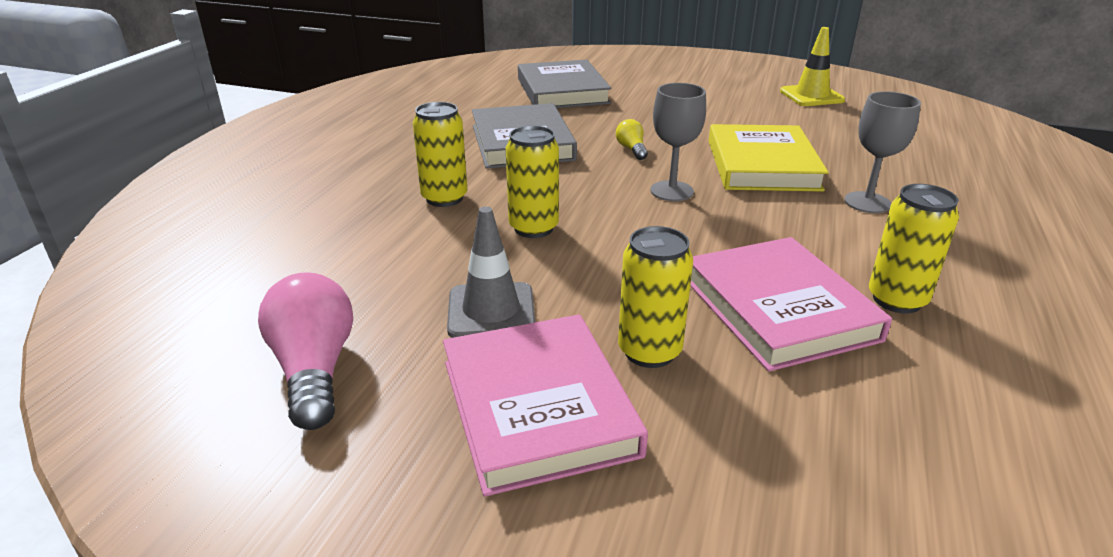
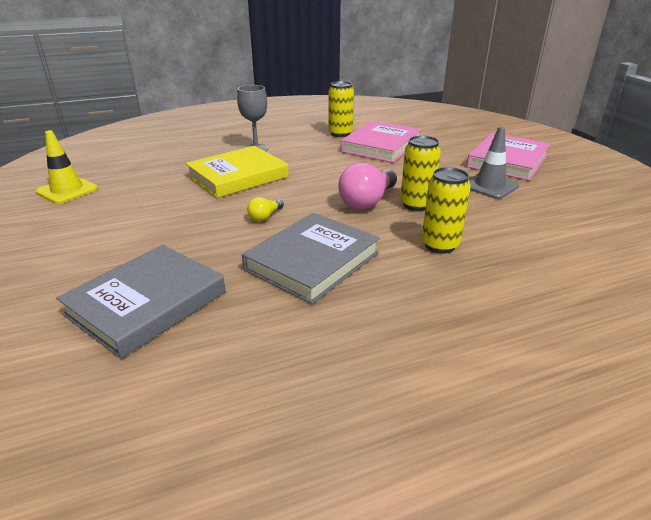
camera: 130 degrees left, 0 degrees up
pink light bulb [258,272,353,430] -> pink light bulb moved to [338,163,397,210]
yellow can [618,226,693,368] -> none
grey goblet [650,83,706,201] -> none

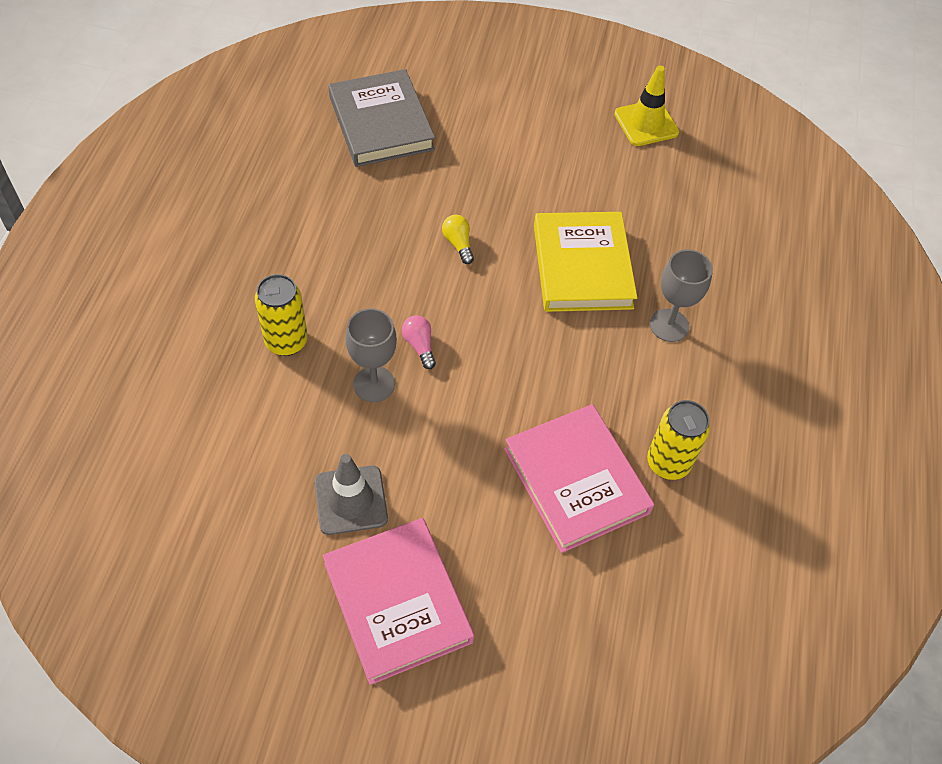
camera: 120 degrees right, 25 degrees up
grey book [242,213,380,304] -> none
pink light bulb [338,163,397,210] -> pink light bulb [402,315,436,369], size x0.50
yellow can [401,135,441,211] -> grey goblet [345,308,397,402]

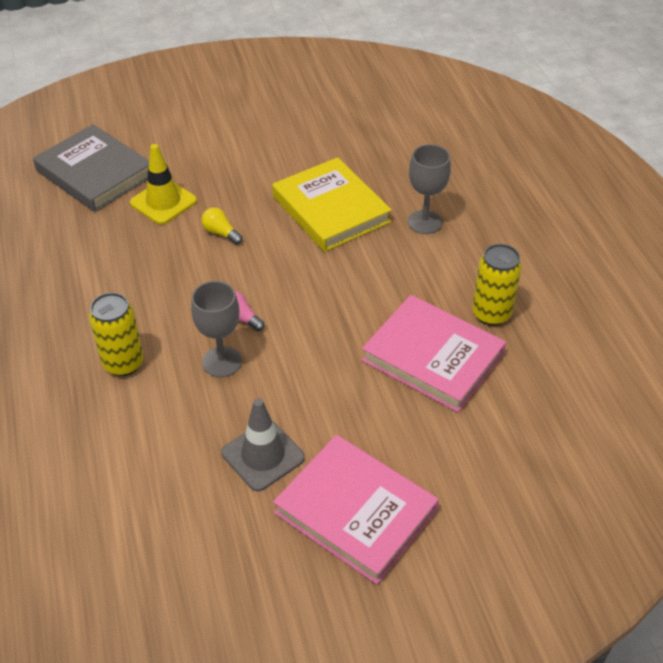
camera: 25 degrees left, 10 degrees down
yellow traffic cone [614,65,679,146] -> yellow traffic cone moved to [130,144,197,225]

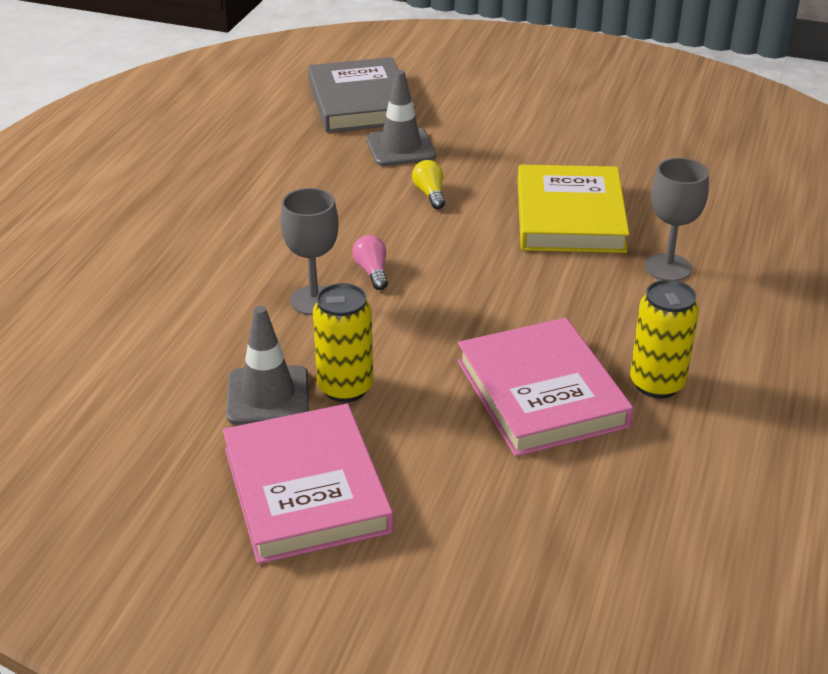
camera: 35 degrees right, 10 degrees down
yellow can [89,292,143,376] -> yellow can moved to [313,283,373,402]
yellow traffic cone [130,144,197,225] -> grey traffic cone [366,70,436,166]

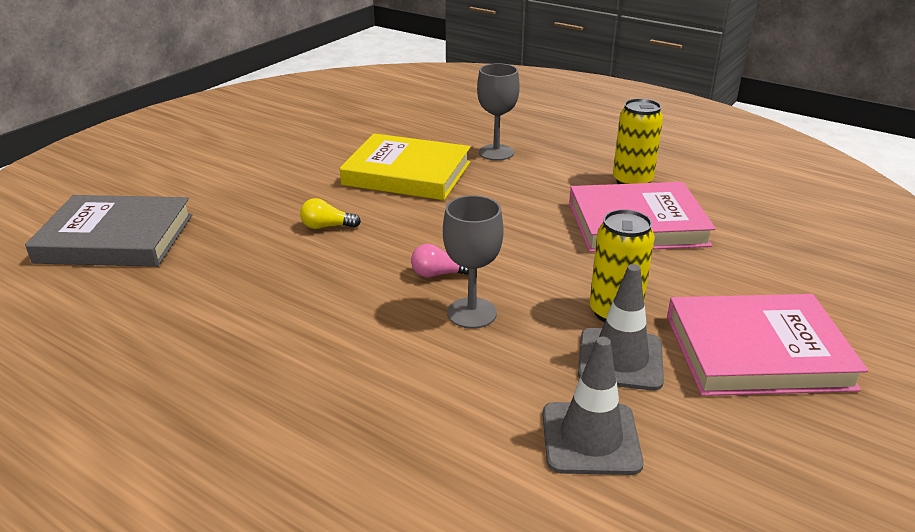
camera: 75 degrees left, 5 degrees down
grey traffic cone [366,70,436,166] -> grey traffic cone moved to [543,337,644,475]

